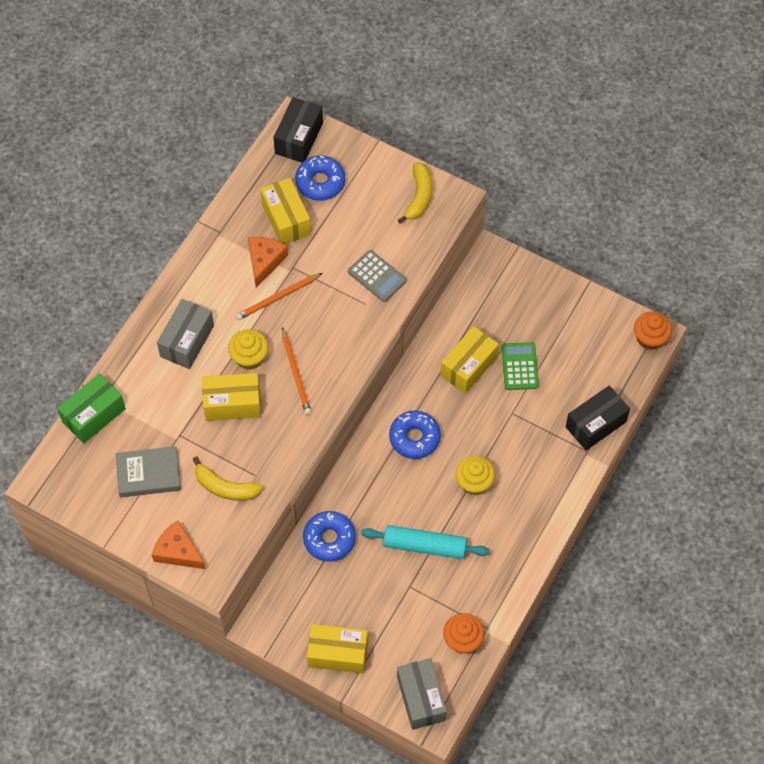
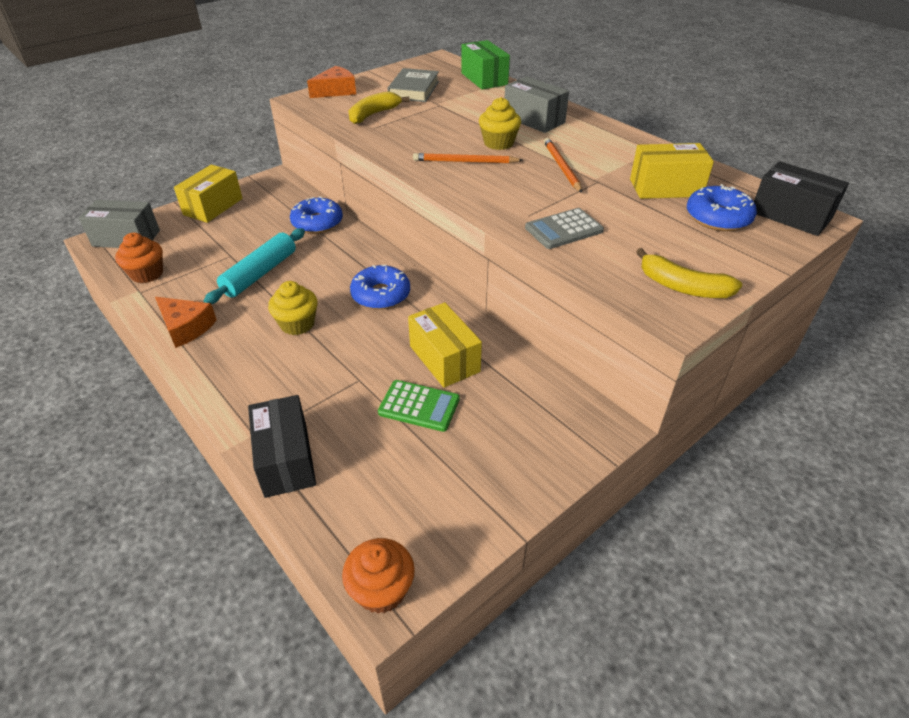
camera: 110 degrees right, 20 degrees down
yellow box [202,373,261,421] -> none
orange cheese [248,237,288,288] -> orange cheese moved to [155,297,217,348]

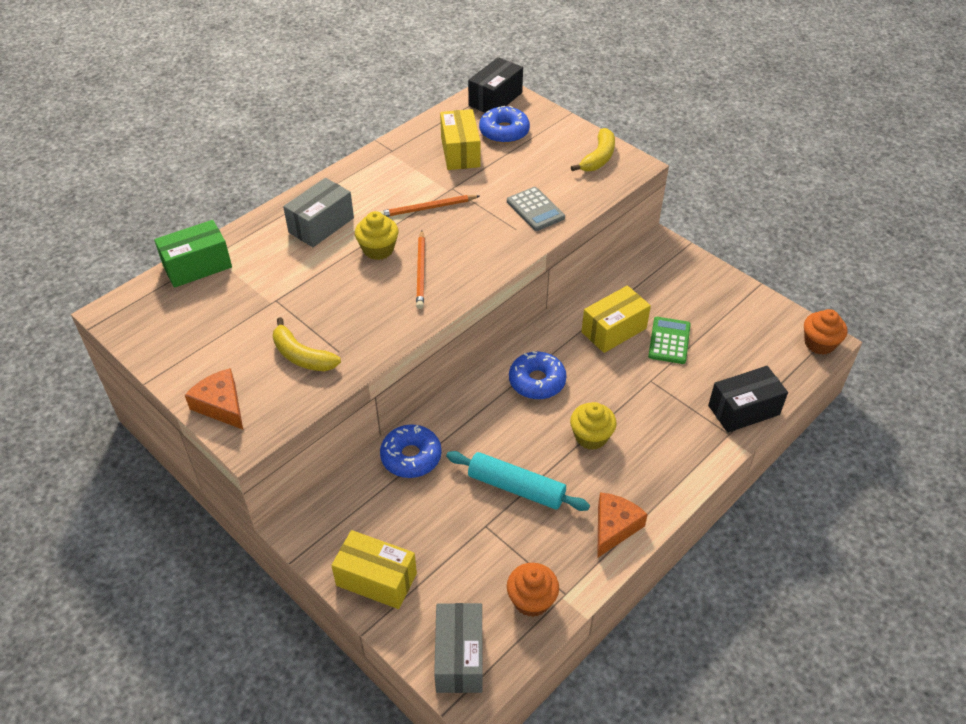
camera: 95 degrees left, 5 degrees up
grey book [388,68,439,102] -> none

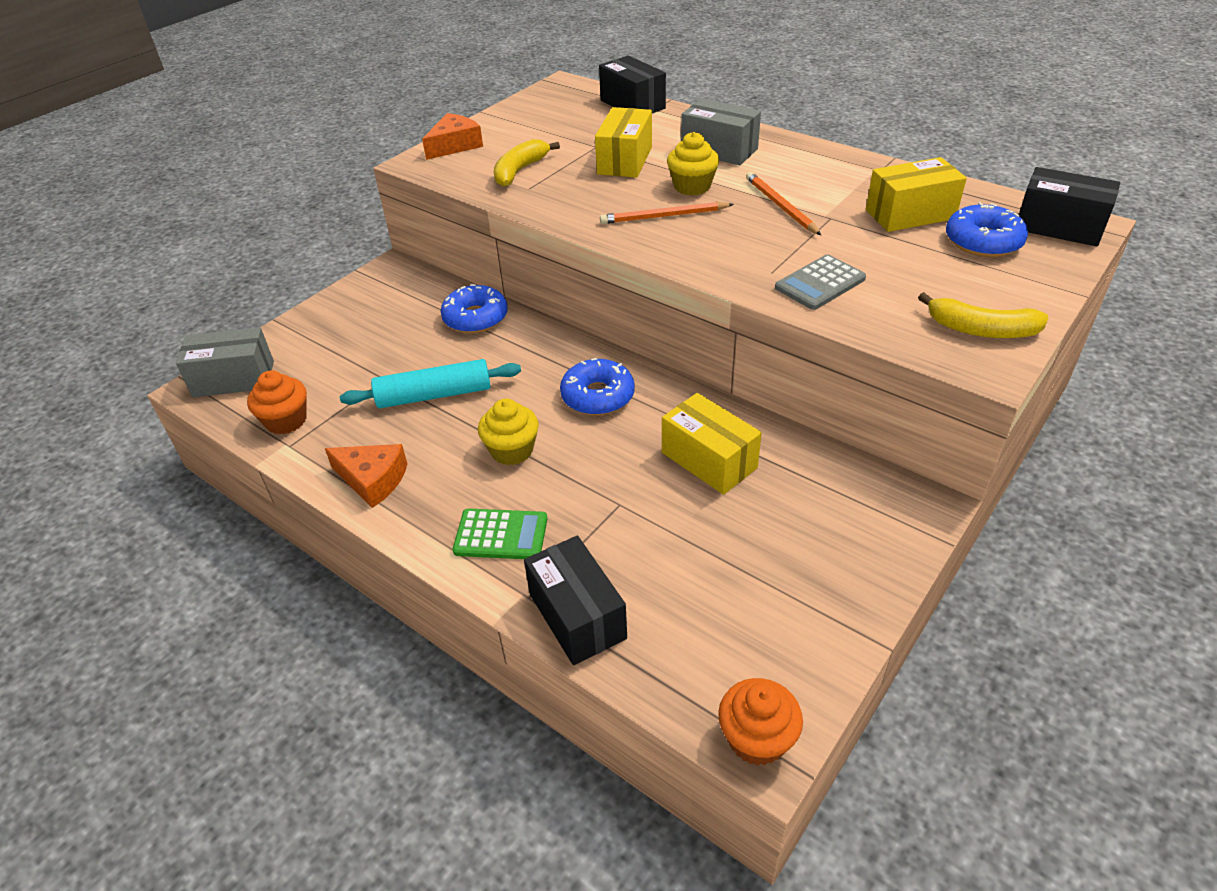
camera: 85 degrees right, 5 degrees down
green box [154,220,232,288] -> black box [599,56,666,113]
yellow box [331,530,417,609] -> yellow box moved to [595,107,652,178]
turquoise rolling pin [446,451,590,511] -> turquoise rolling pin turned 60 degrees clockwise [340,359,521,408]
green calculator [648,317,691,364] -> green calculator moved to [453,508,547,559]

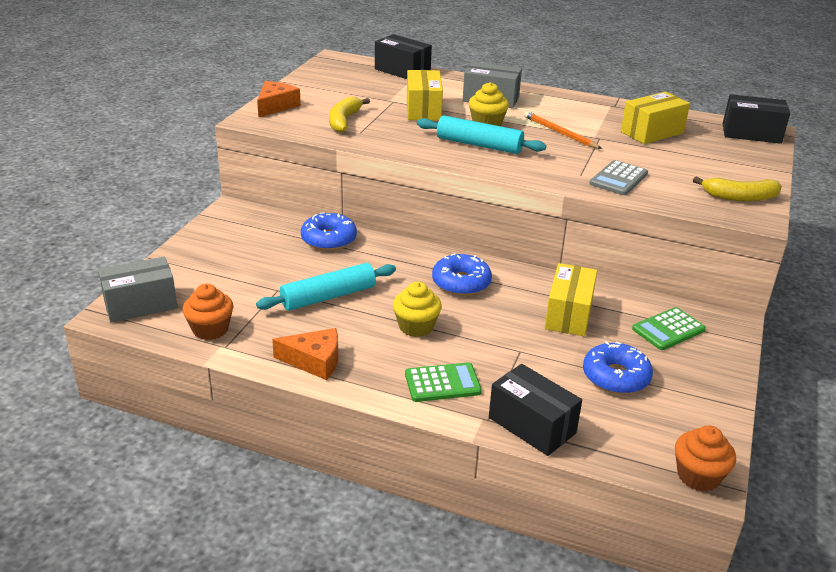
camera: 20 degrees left, 10 degrees down
orange pencil [600,202,734,224] -> turquoise rolling pin [417,115,546,154]
yellow box [662,393,762,495] -> yellow box turned 75 degrees clockwise [545,263,597,336]
blue donut [946,202,1028,257] -> blue donut moved to [583,341,653,394]
none -> green calculator [632,307,706,350]

